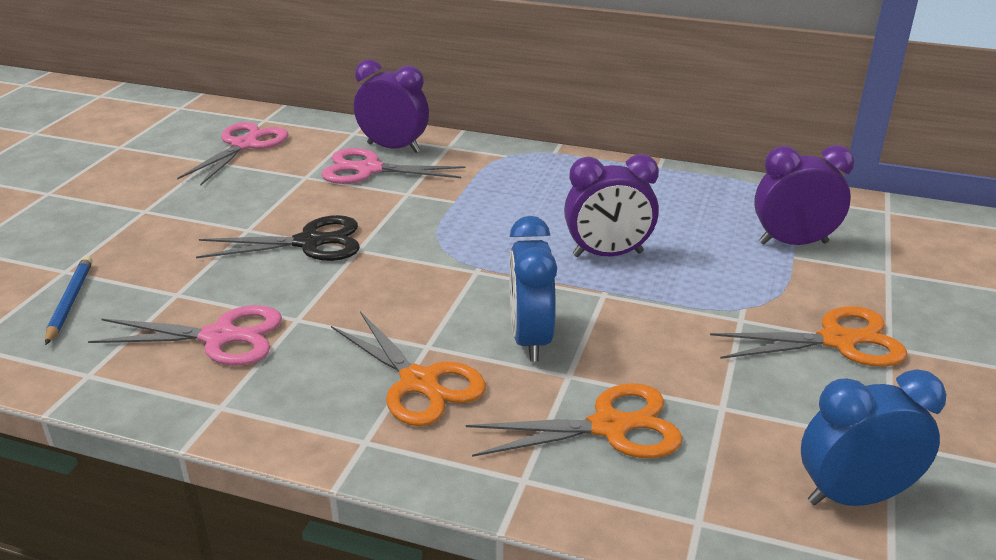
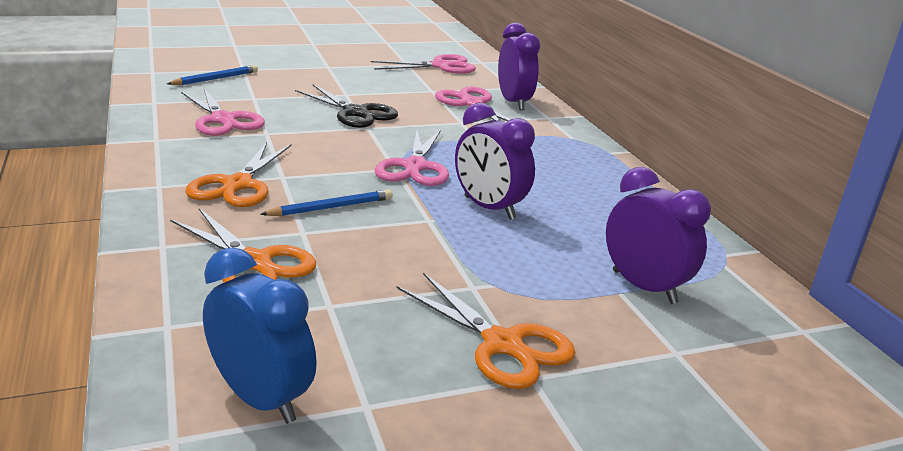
camera: 50 degrees right, 5 degrees down
blue clock [509,216,557,362] -> blue pencil [260,189,393,216]
none -> pink scissors [374,130,449,186]

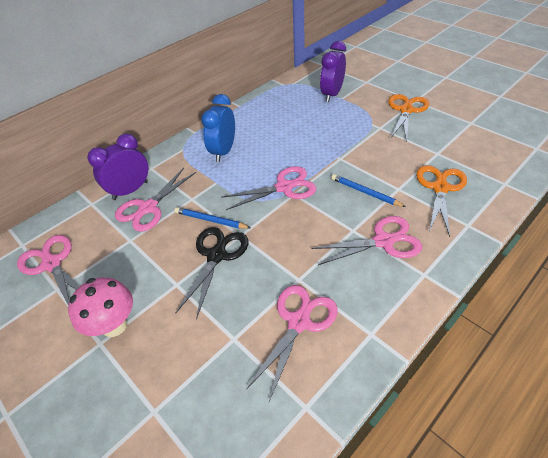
camera: 110 degrees left, 20 degrees up
blue pencil [167,65,258,85] -> blue pencil moved to [175,207,251,229]
orange scissors [185,142,292,207] -> pink scissors [312,216,422,265]
blue clock [203,247,317,424] -> blue clock moved to [201,94,235,162]
purple clock [455,103,535,220] -> none
none -> pink mushroom [68,277,133,337]

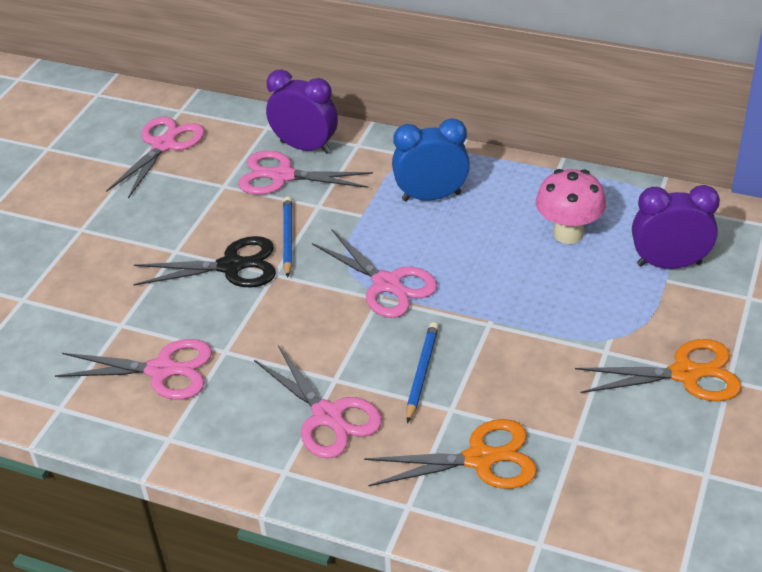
camera: 65 degrees right, 5 degrees down
pink mushroom [68,277,133,337] -> pink mushroom moved to [536,169,606,244]

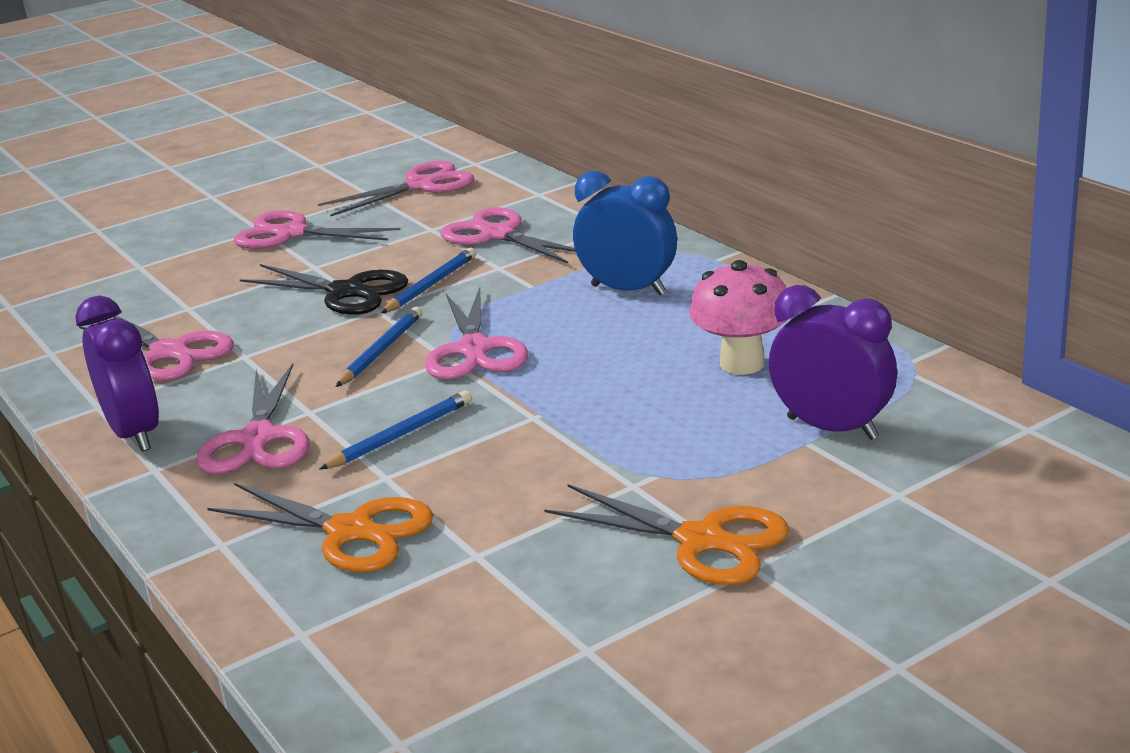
camera: 35 degrees right, 15 degrees down
purple clock [266,70,338,154] -> purple clock moved to [75,296,159,451]
none -> pink scissors [234,211,400,249]
none -> blue pencil [336,307,422,387]

